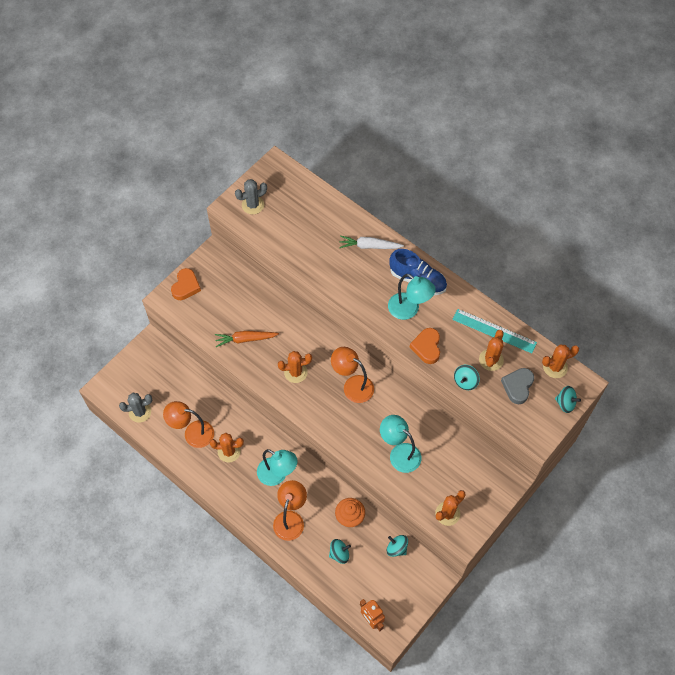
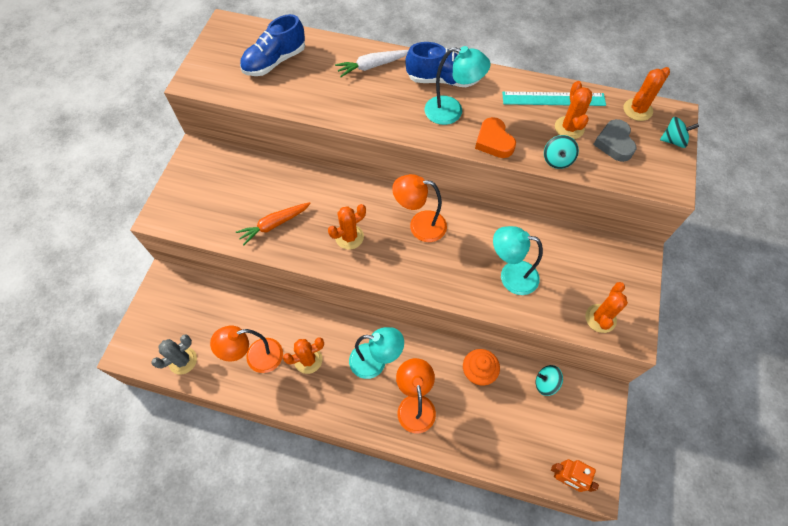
camera: 25 degrees left, 0 degrees up
orange heart [171,268,201,300] -> none
grey cactus [235,179,267,214] -> none
turquoise spinning top [329,539,351,564] -> none
none -> blue shoe [240,14,305,76]

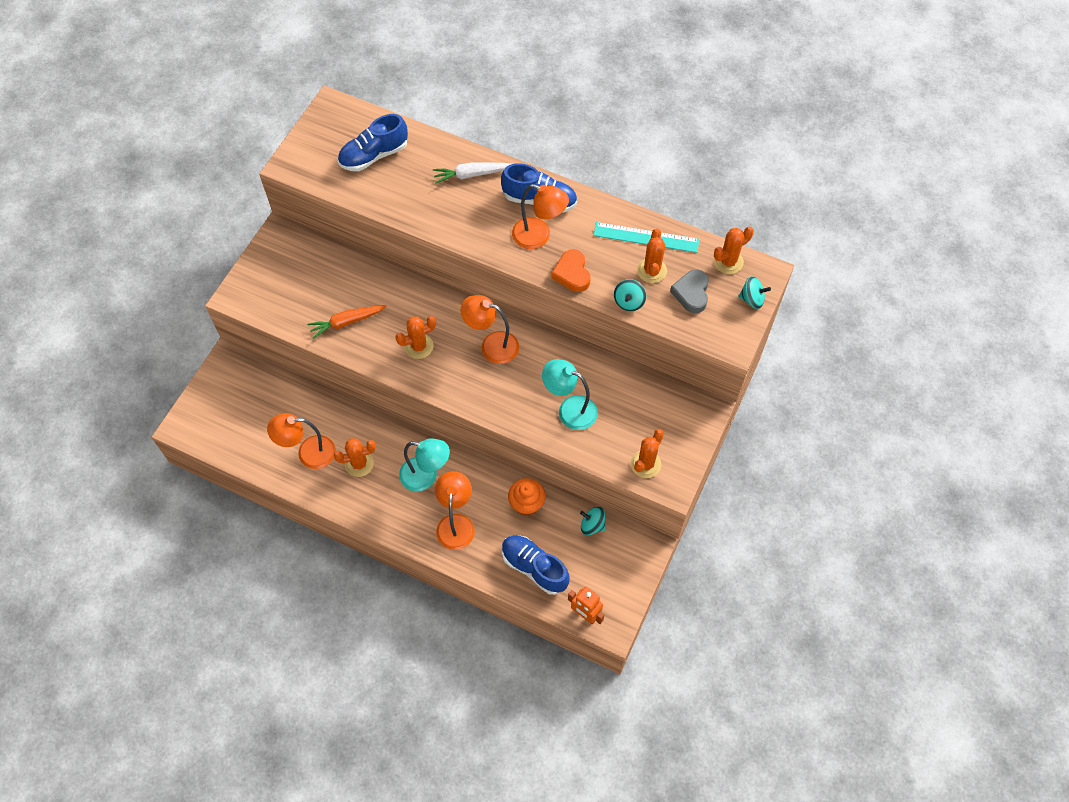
camera: 10 degrees right, 0 degrees up
grey cactus [151,334,197,374] -> none
turquoise lamp [425,46,490,125] -> orange lamp [512,184,569,249]
none -> blue shoe [502,535,569,595]

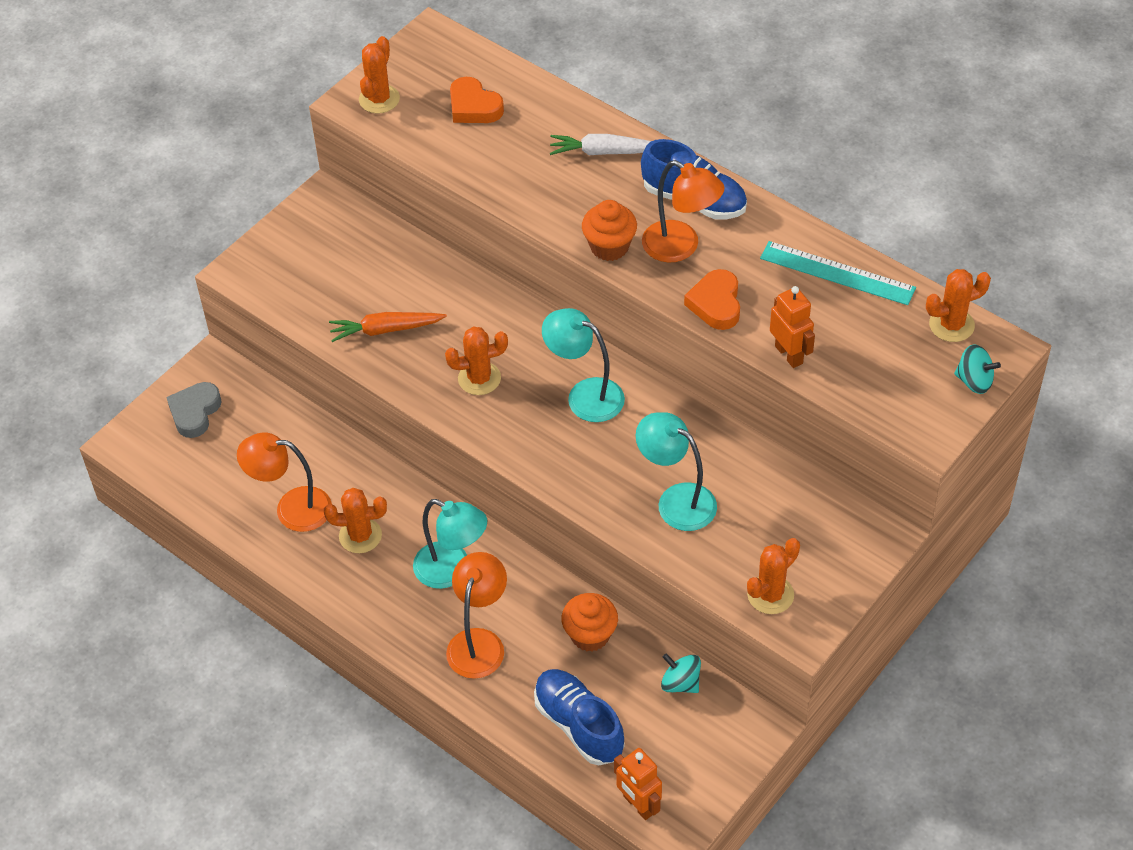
camera: 15 degrees right, 10 degrees down
blue shoe [338,114,408,171] -> orange heart [450,77,504,123]
orange lamp [461,295,519,364] -> turquoise lamp [542,308,625,422]
turquoise spinning top [614,279,647,311] -> orange robot [770,286,815,368]
orange cactus [637,229,667,283] -> orange cactus moved to [359,36,400,114]
grey heart [670,269,709,313] -> grey heart moved to [166,382,222,438]
none -> orange cupcake [582,200,637,261]

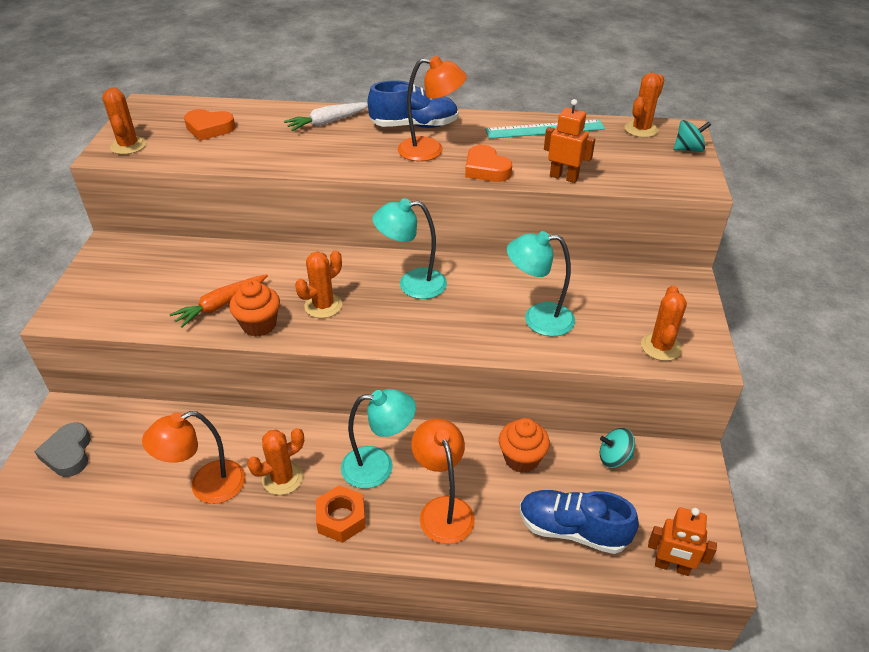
camera: 35 degrees left, 10 degrees down
orange cupcake [582,200,637,261] -> orange cupcake moved to [229,279,280,337]
none -> orange nut [316,485,366,543]

